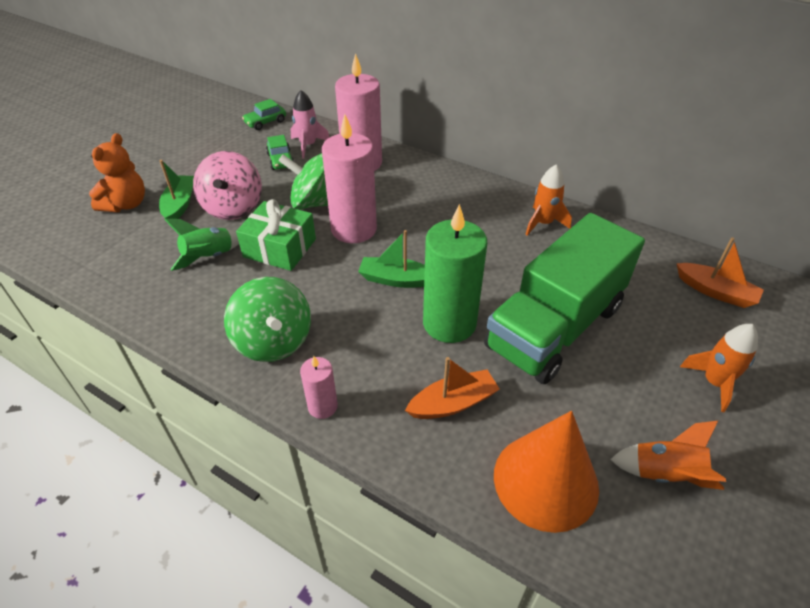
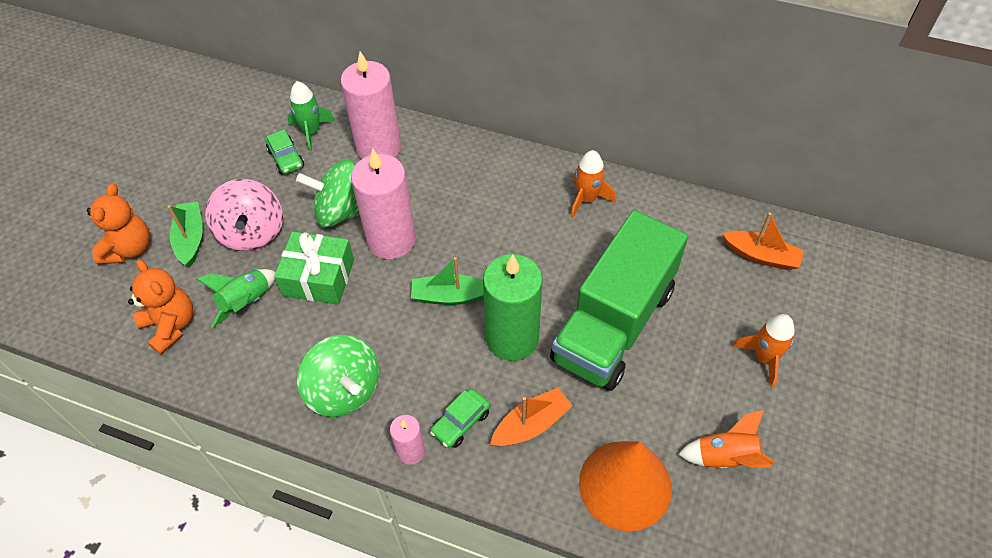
camera: 10 degrees left, 10 degrees up
green car [242,99,286,130] -> green car moved to [430,389,490,448]
pink rocket [291,90,330,159] -> green rocket [288,81,335,152]
none -> orange teddy bear [128,260,193,355]

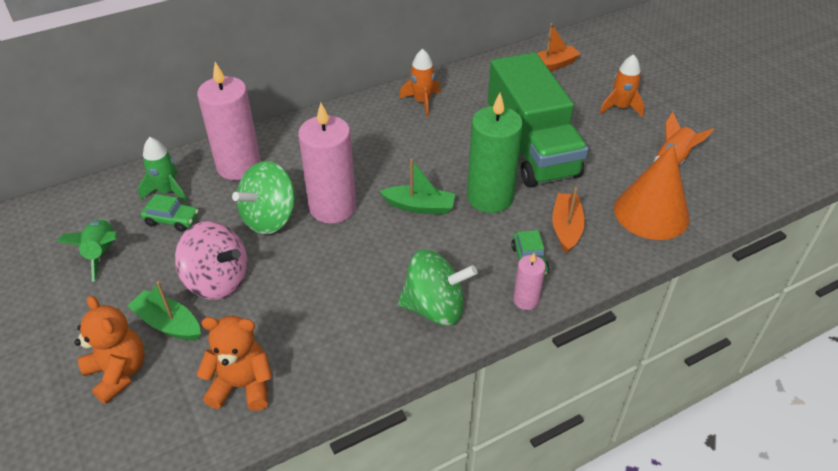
camera: 50 degrees left, 10 degrees down
green rocket [196,269,276,328] -> green rocket moved to [57,219,117,281]
green gift [274,232,354,305] -> none
green boat [411,257,484,305] -> green boat turned 120 degrees counterclockwise [380,159,455,215]

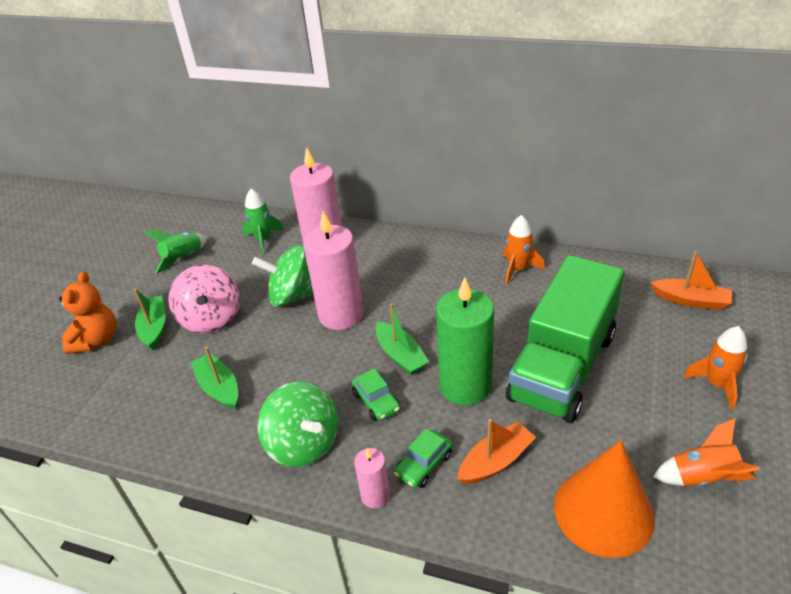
camera: 50 degrees right, 5 degrees down
green car [141,194,199,232] -> green car moved to [352,369,400,421]
orange teddy bear [197,316,273,411] -> none
none -> green boat [190,347,238,410]

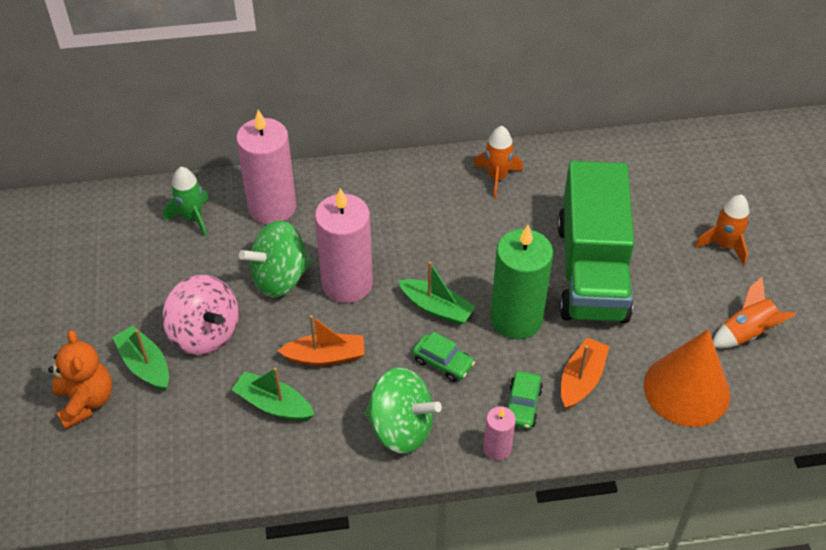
camera: 30 degrees left, 10 degrees up
green rocket [144,230,207,274] -> none
orange boat [650,251,732,310] -> orange boat moved to [278,315,365,366]

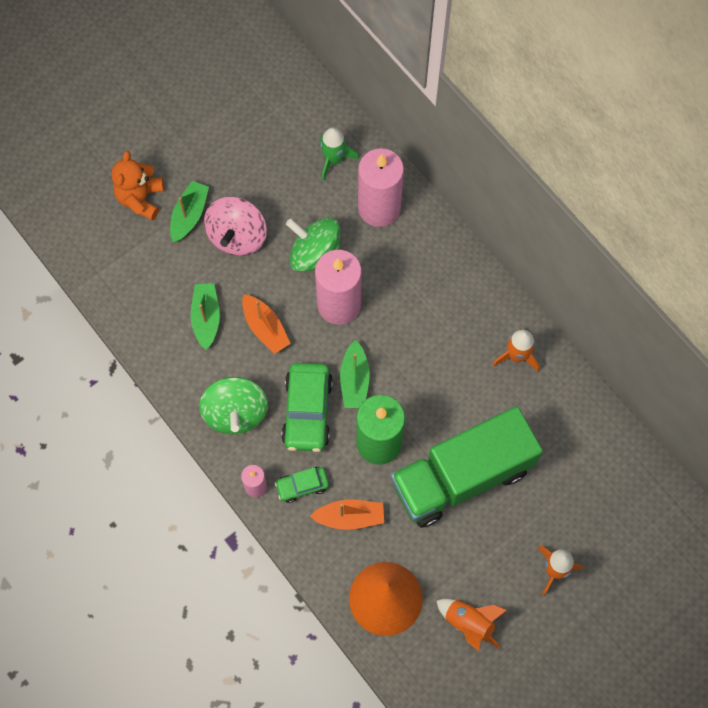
camera: 60 degrees right, 20 degrees up
orange teddy bear [48,330,112,429] -> orange teddy bear turned 150 degrees clockwise [111,151,164,220]
green car [413,332,475,382] -> green car [281,363,333,452], size x1.78

